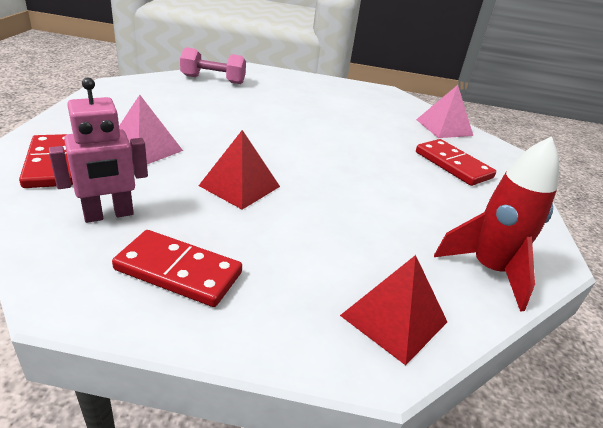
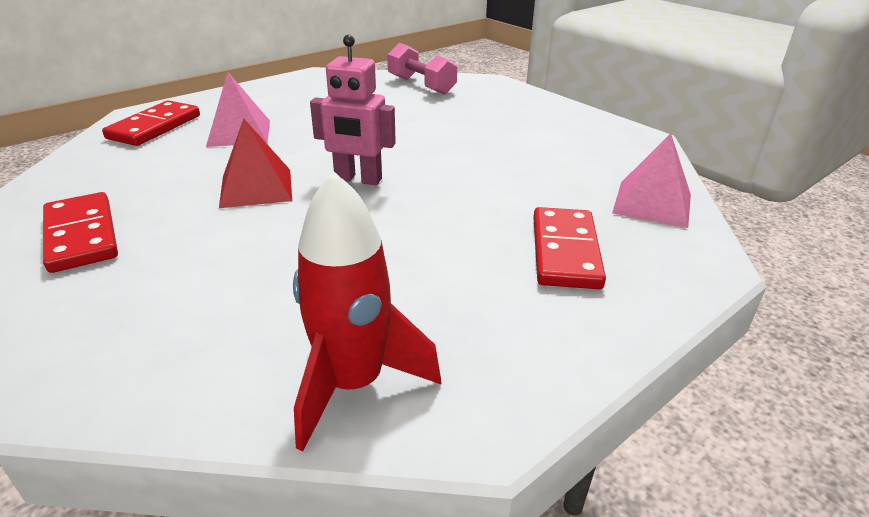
camera: 45 degrees right, 0 degrees up
pink robot [49,77,148,223] -> pink robot moved to [310,35,396,185]
red pyramid [340,255,447,365] -> none

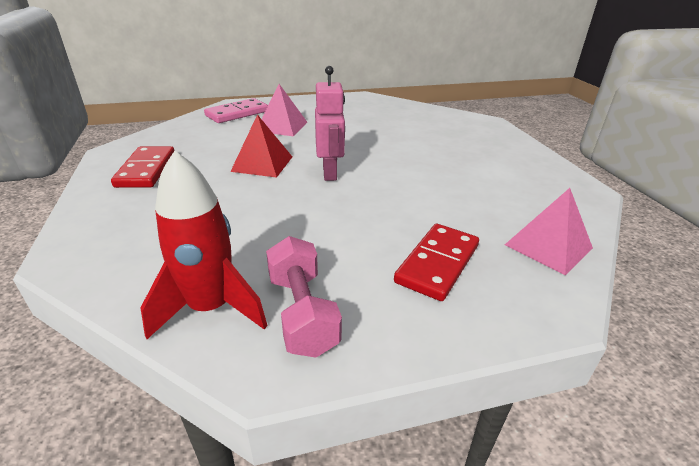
camera: 25 degrees right, 0 degrees up
red domino [102,100,200,146] -> pink domino [204,98,268,123]
pink robot [310,35,396,185] -> pink robot turned 135 degrees counterclockwise [315,66,345,181]
pink dumbbell [387,43,457,95] -> pink dumbbell moved to [266,236,342,357]

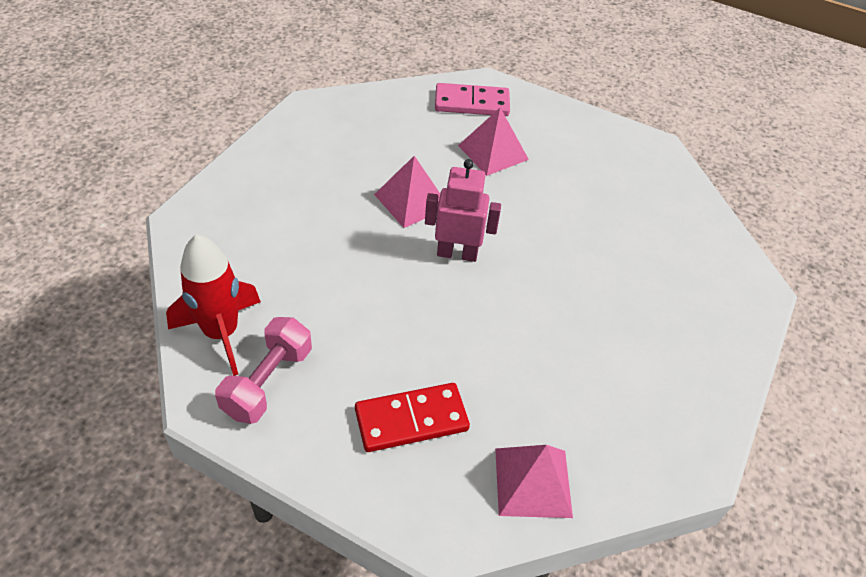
camera: 40 degrees right, 15 degrees up
red domino [111,146,175,188] -> none
red pyramid [230,114,292,178] -> pink pyramid [374,156,440,228]
pink robot [315,66,345,181] -> pink robot turned 120 degrees counterclockwise [425,159,501,262]

